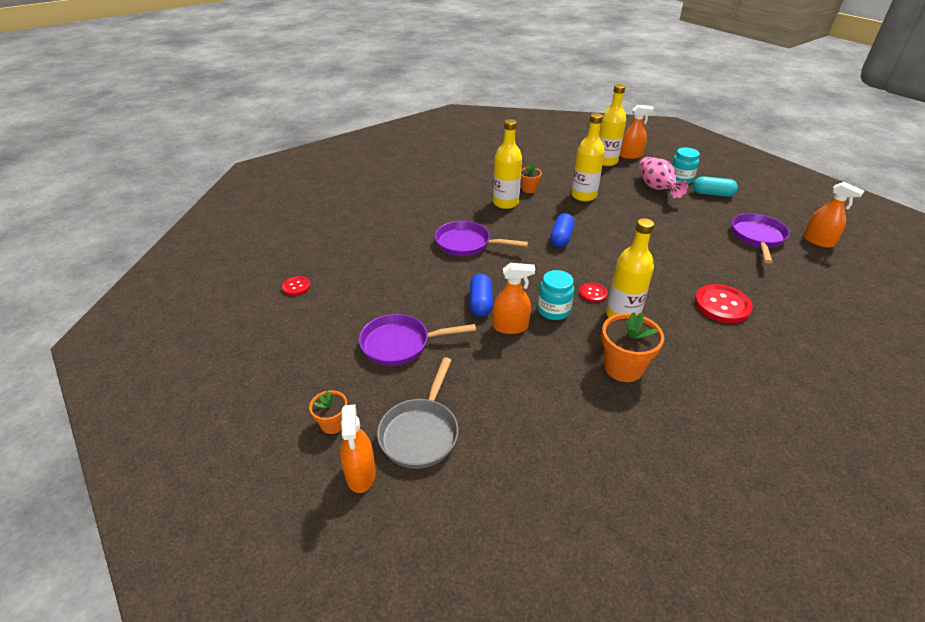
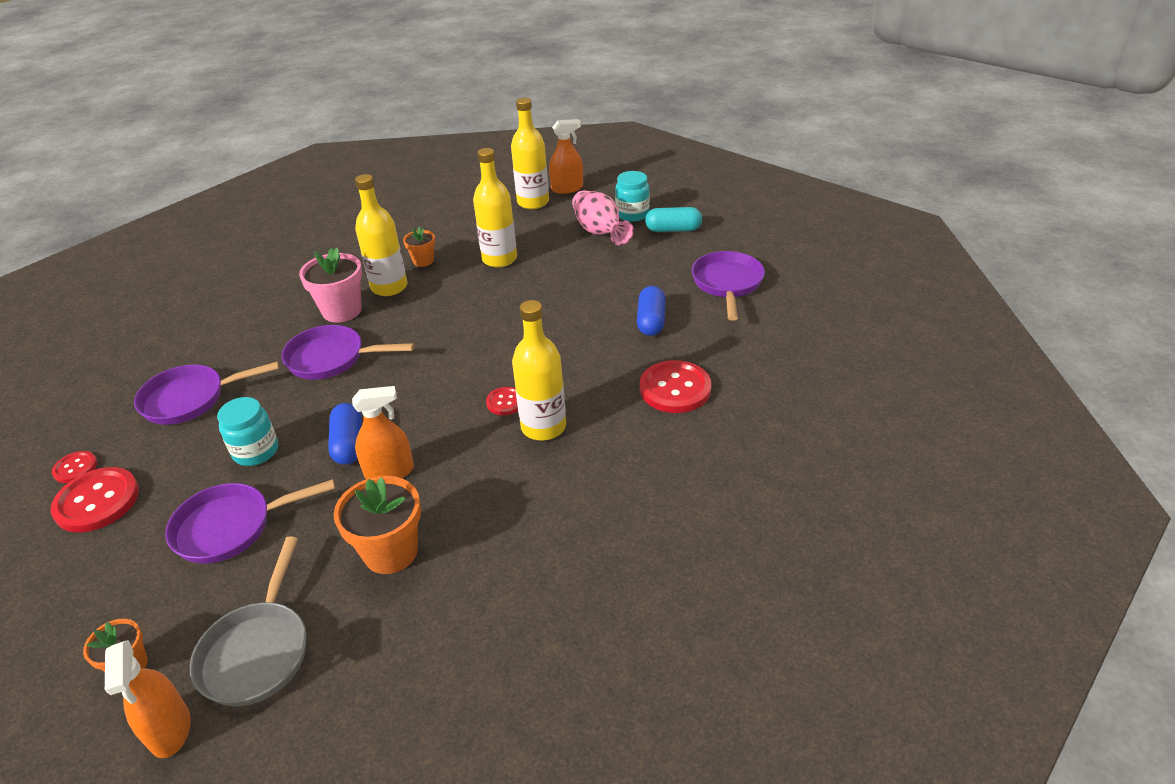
camera: 10 degrees left, 0 degrees up
turquoise jar [538,270,574,320] -> turquoise jar moved to [217,397,278,466]
blue capsule [550,213,574,247] -> blue capsule moved to [637,286,665,336]
orange flower pot [602,312,664,382] -> orange flower pot moved to [334,476,421,574]
orange spray bottle [803,182,864,248] -> none
none -> red button [51,467,139,532]
none -> purple pan [134,361,279,425]
none -> pink flower pot [299,247,362,323]

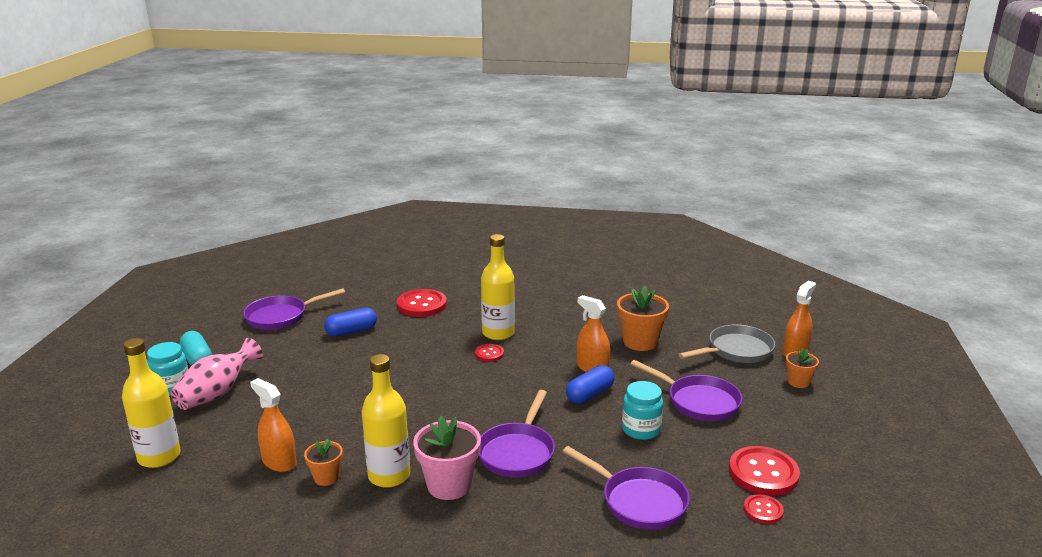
camera: 125 degrees left, 15 degrees down
purple pan [281,325,414,380] -> purple pan turned 45 degrees clockwise [479,390,555,477]
yellow bottle [473,148,517,267] -> none
orange spray bottle [549,119,583,194] -> orange spray bottle moved to [250,378,297,472]

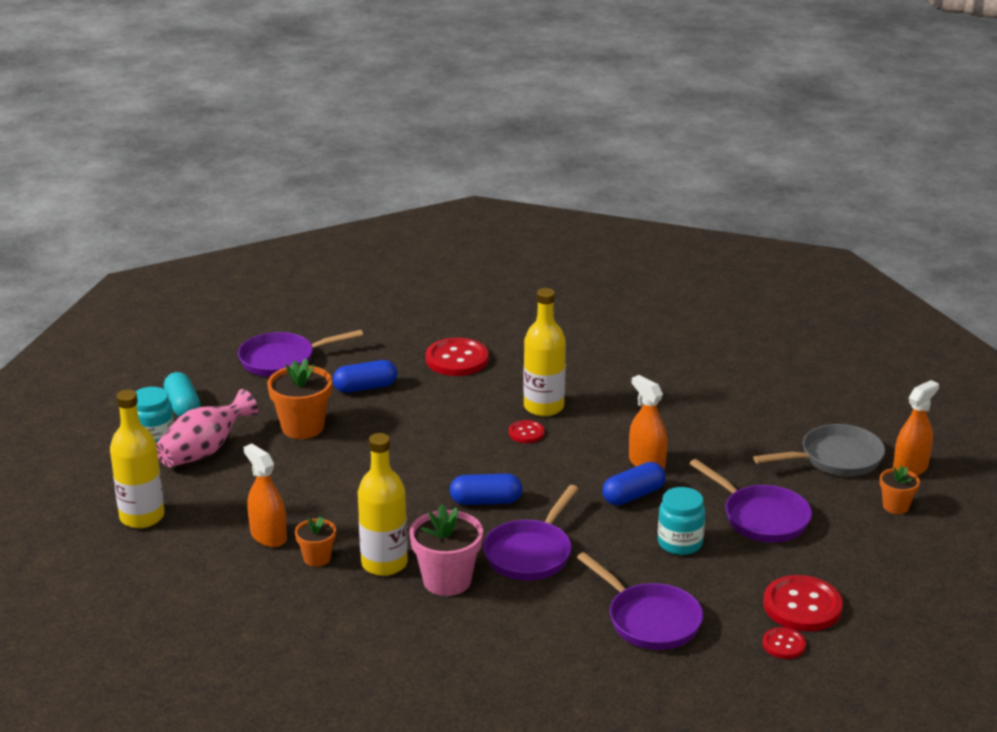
camera: 10 degrees right, 5 degrees up
orange flower pot [617,286,669,351] -> orange flower pot moved to [267,359,332,439]
none -> blue capsule [450,474,522,505]

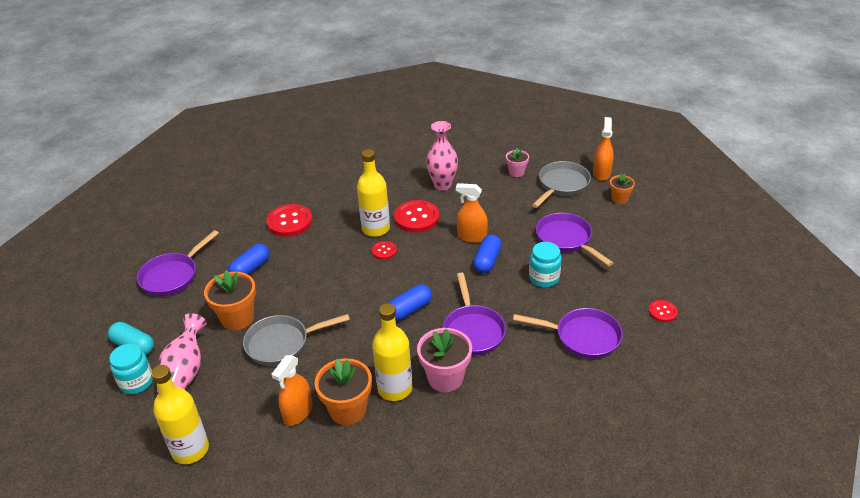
camera: 35 degrees left, 10 degrees up
orange spray bottle [244,444,287,547] -> orange spray bottle turned 75 degrees counterclockwise [272,355,312,426]
orange flower pot [295,516,336,567] -> orange flower pot [315,358,372,425], size x1.75
purple pan [689,459,812,542] -> purple pan turned 135 degrees counterclockwise [536,213,613,266]
red button [763,575,843,631] -> red button moved to [394,200,439,232]
none -> grey pan [243,314,350,366]
none -> pink vase [426,121,458,191]
none -> pink flower pot [506,148,529,177]

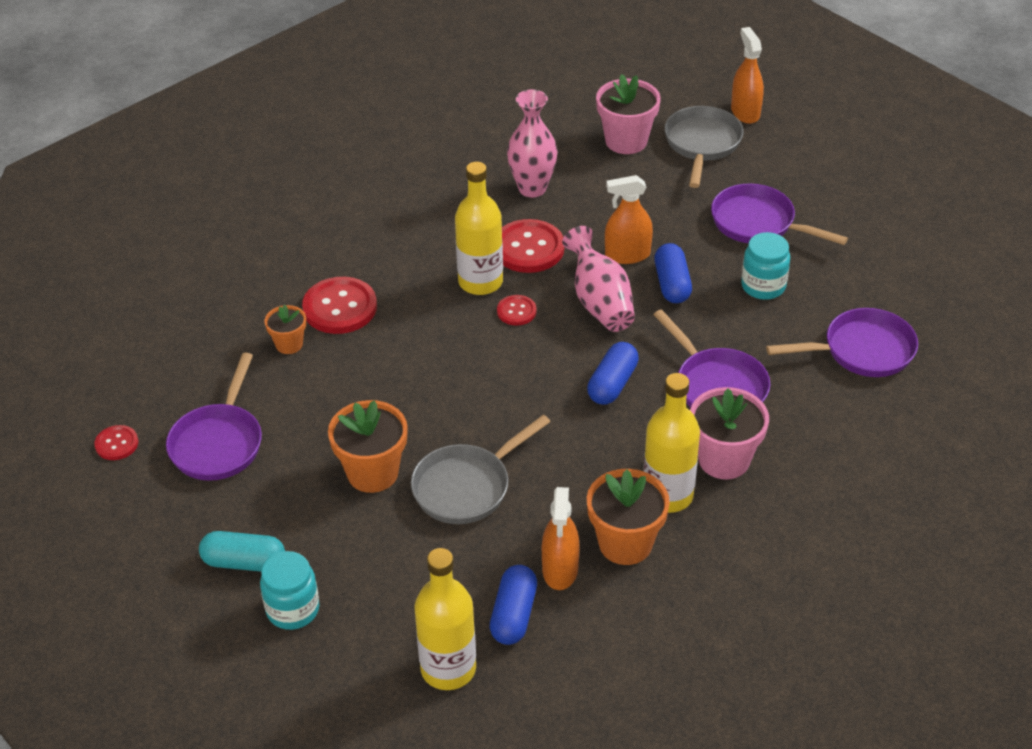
camera: 25 degrees left, 5 degrees up
pink vase [157,313,207,393] -> pink vase moved to [562,226,635,332]
blue capsule [228,244,270,275] -> blue capsule moved to [489,565,537,645]
pink flower pot [506,148,529,177] -> pink flower pot [596,74,661,154], size x1.75
orange flower pot [610,174,635,204] -> orange flower pot moved to [264,305,306,354]
red button [648,300,678,322] -> red button moved to [94,425,138,460]

